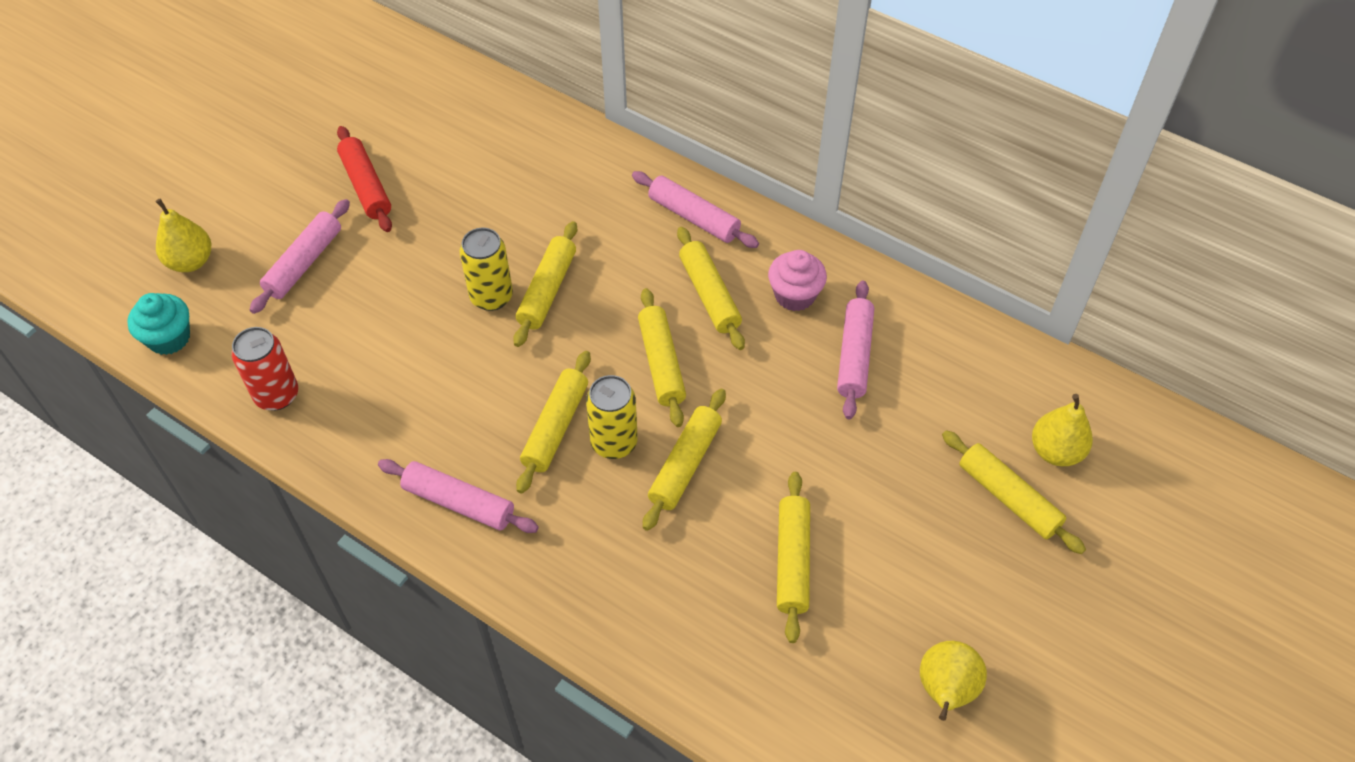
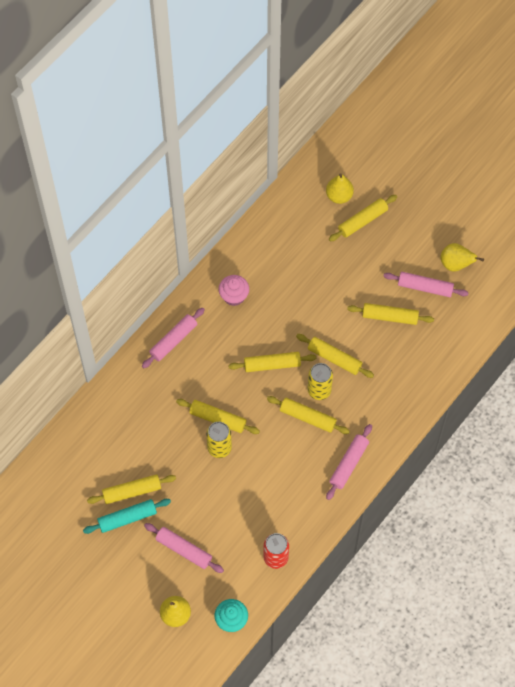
camera: 85 degrees left, 10 degrees up
red rolling pin [337,126,392,232] -> turquoise rolling pin [83,499,171,534]
yellow rolling pin [677,227,745,350] -> yellow rolling pin moved to [87,475,176,504]
pink rolling pin [837,281,874,419] -> pink rolling pin moved to [383,272,469,297]

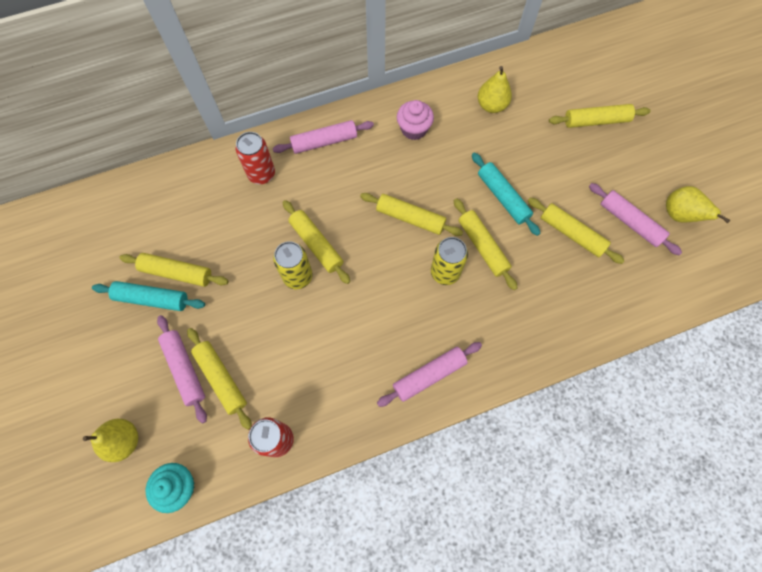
camera: 30 degrees right, 5 degrees up
yellow rolling pin [267,396,350,434] -> yellow rolling pin moved to [187,328,252,430]
yellow pear [326,173,354,204] -> yellow pear moved to [478,66,512,113]
none -> red can [236,132,275,184]
none -> turquoise rolling pin [472,153,540,236]

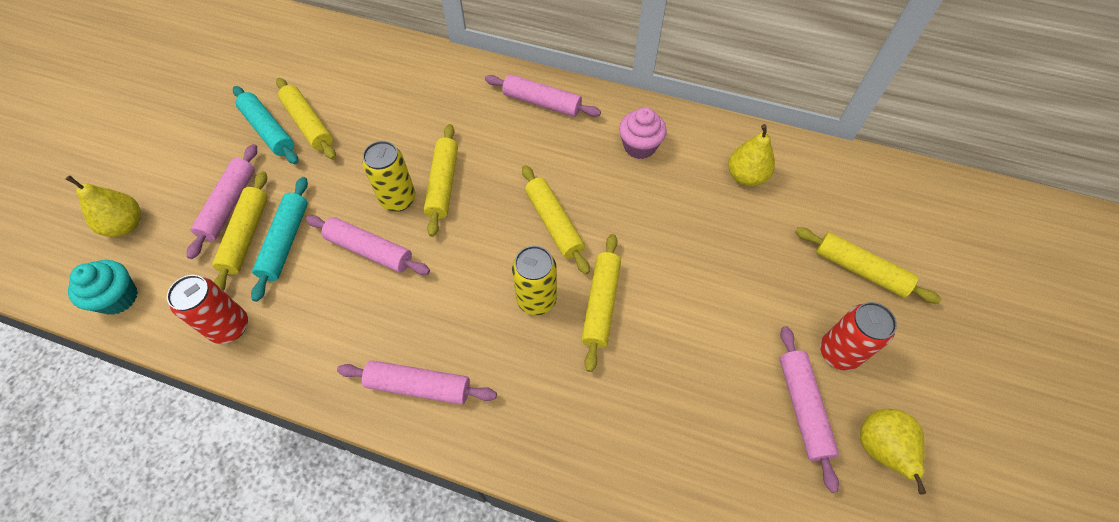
camera: 40 degrees right, 10 degrees down
red can [236,132,275,184] -> red can moved to [820,302,897,371]
turquoise rolling pin [472,153,540,236] -> turquoise rolling pin moved to [251,177,308,302]
yellow rolling pin [528,198,625,264] -> none
none -> pink rolling pin [306,215,430,275]

